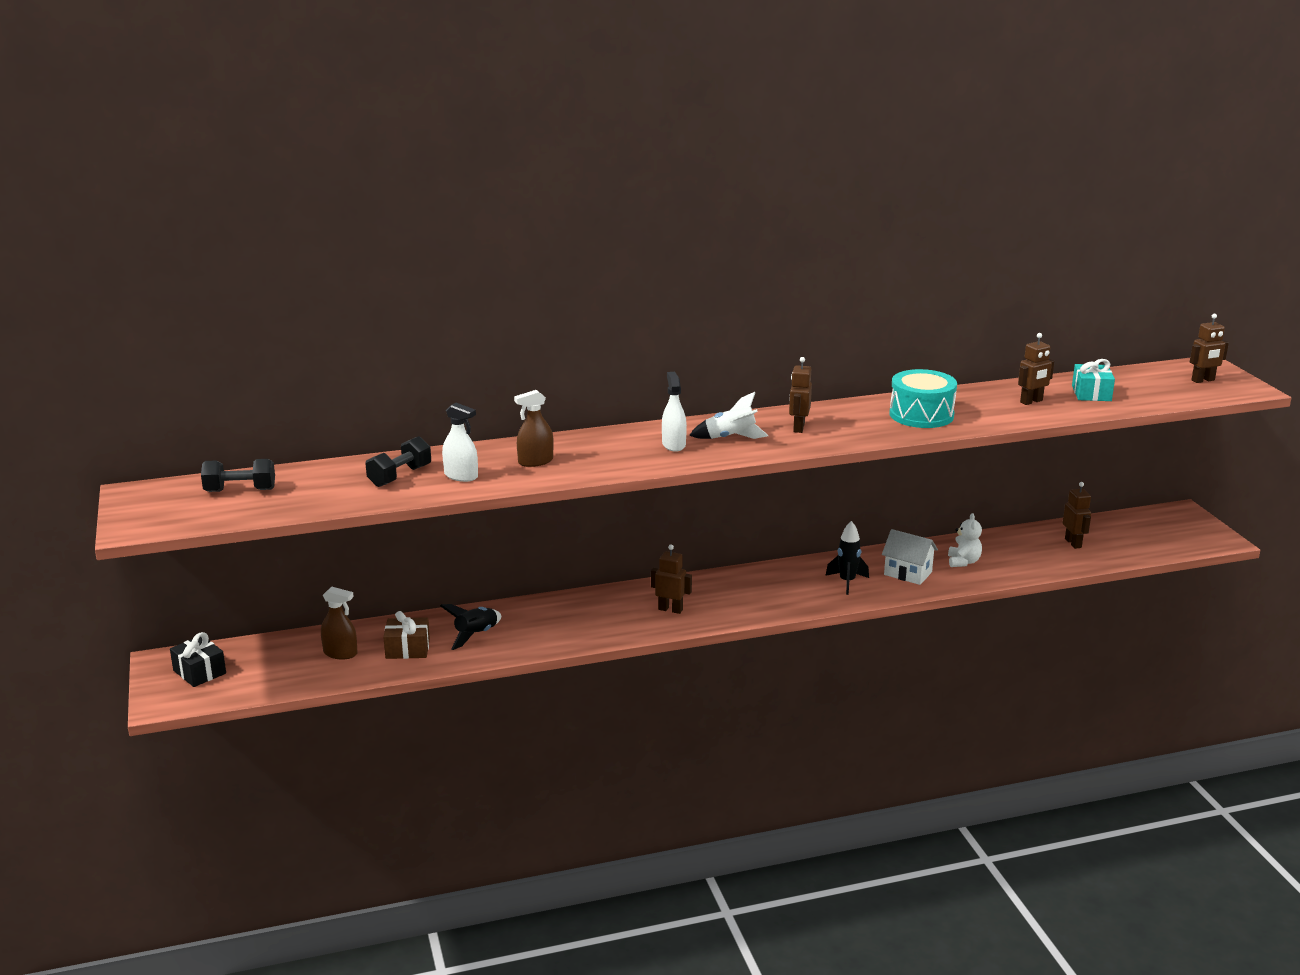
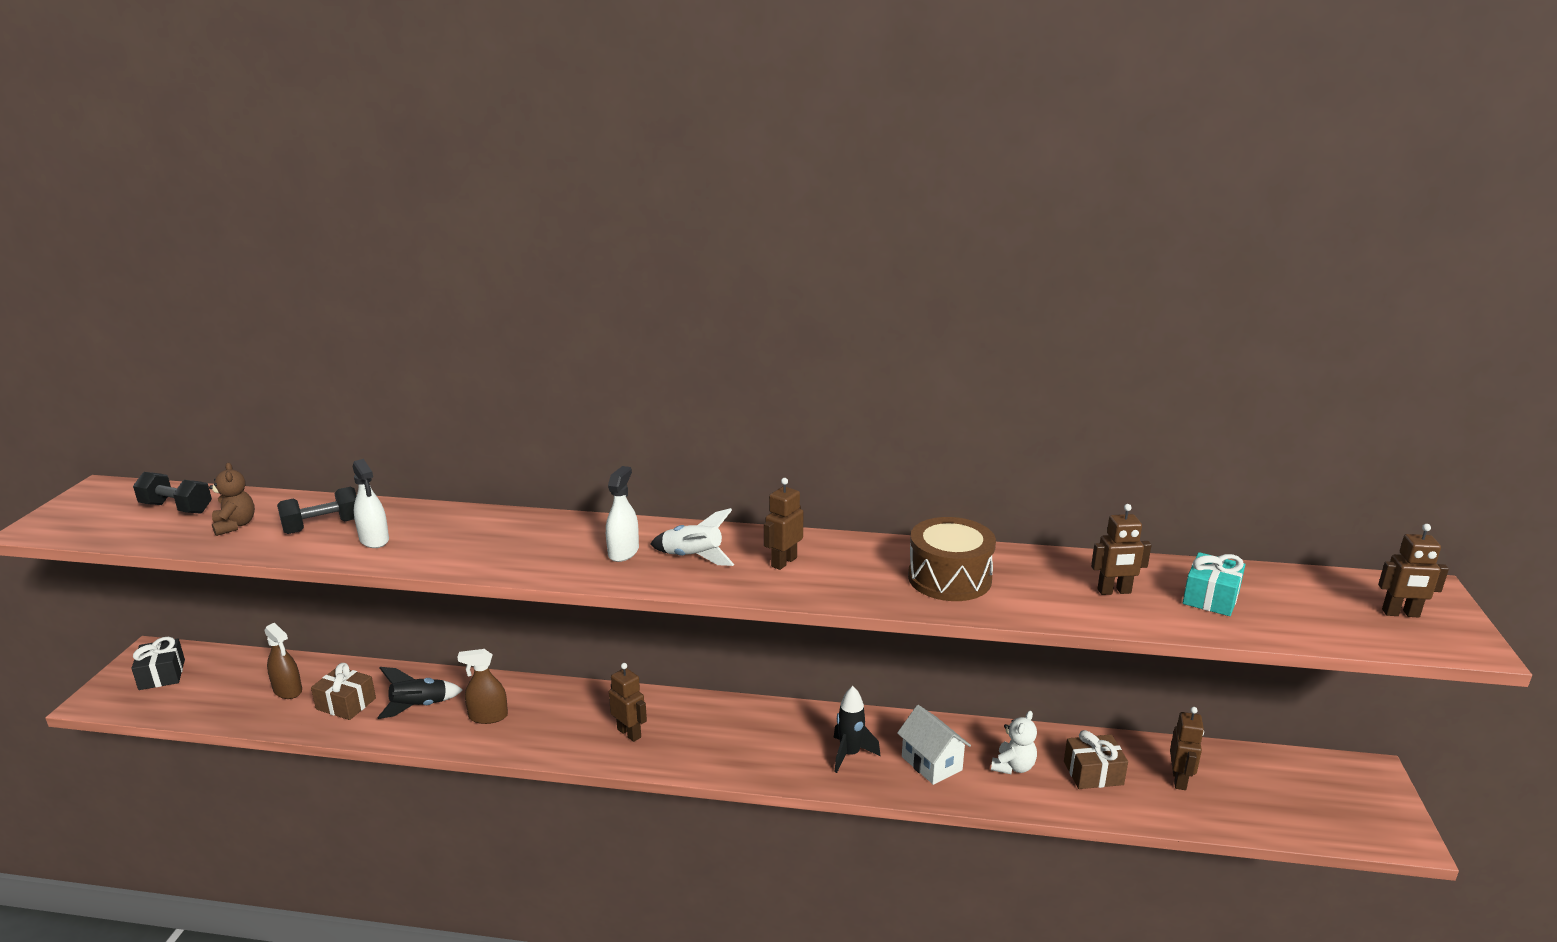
camera: 25 degrees right, 0 degrees up
brown spray bottle [514,390,554,467] -> brown spray bottle moved to [457,649,508,724]
turquoise drum [890,369,957,428] -> brown drum [908,517,996,601]
none -> brown teddy bear [209,462,255,536]
none -> brown gift [1064,730,1128,789]

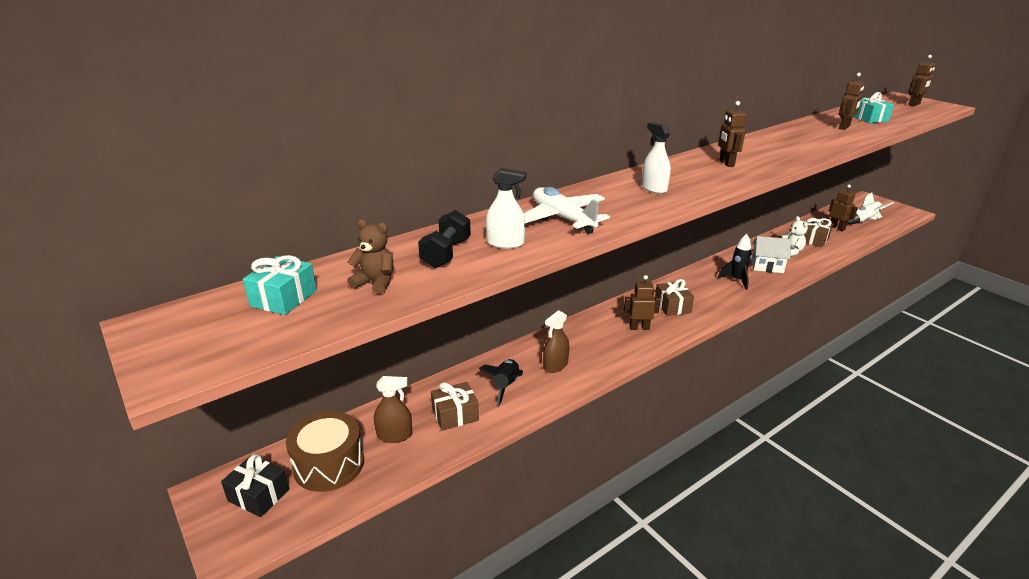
camera: 45 degrees left, 5 degrees up
black dumbbell [133,472,212,513] -> turquoise gift [243,255,317,315]
white rocket [650,508,734,566] -> white rocket moved to [847,193,894,224]
brown drum [908,517,996,601] -> brown drum moved to [286,411,364,492]
none -> white plane [524,187,610,234]
none -> brown gift [655,279,694,316]

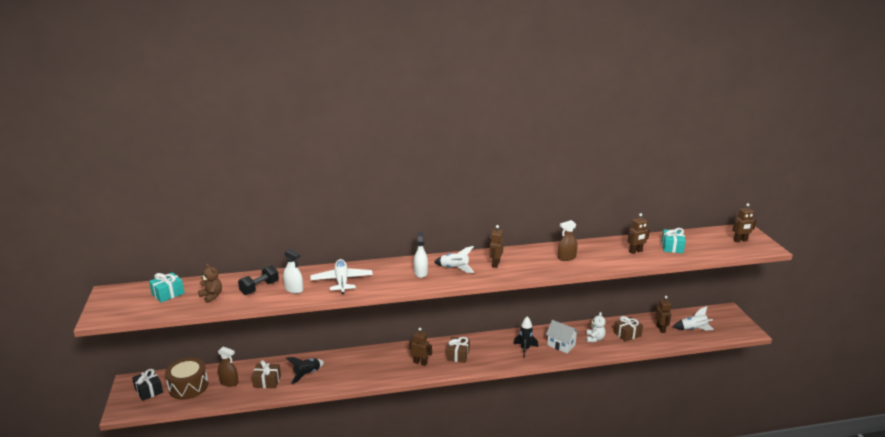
camera: 25 degrees right, 5 degrees down
brown spray bottle [543,310,569,373] -> brown spray bottle moved to [558,220,578,261]
none -> white rocket [434,246,475,273]

